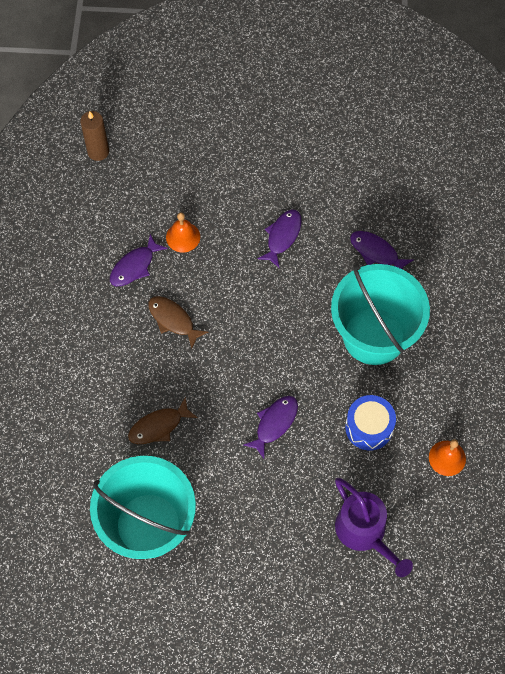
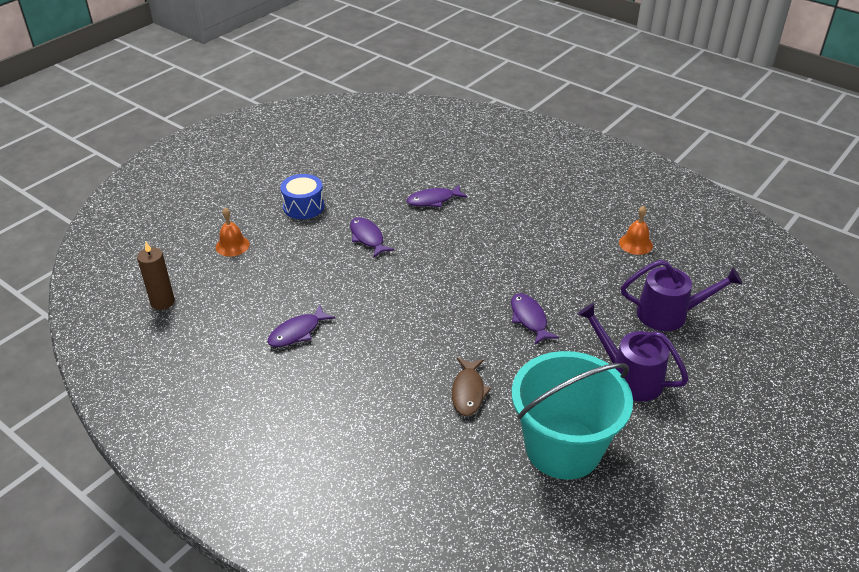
camera: 55 degrees left, 25 degrees down
purple fish [110,234,168,286] -> purple fish turned 60 degrees clockwise [267,304,335,347]
brown fish [148,296,208,349] -> none
orange bell [166,212,200,252] -> orange bell moved to [216,207,250,257]
turquoise bucket [331,264,430,365] -> none
blue drum [345,395,396,450] -> blue drum moved to [280,174,325,219]
none -> purple watering can [577,303,689,402]

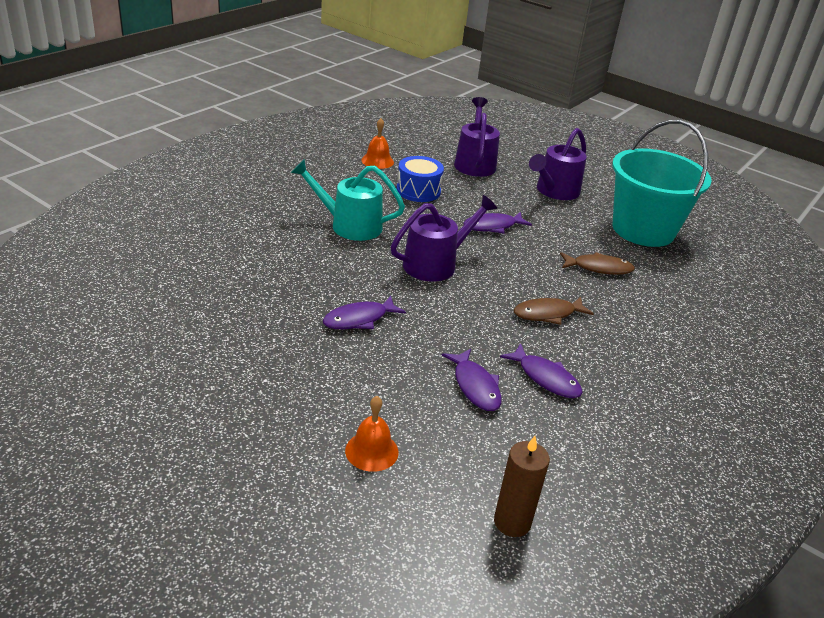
camera: 95 degrees left, 5 degrees down
blue drum [280,174,325,219] -> blue drum moved to [397,156,444,202]
purple fish [406,185,467,207] -> purple fish moved to [442,349,502,411]
none -> turquoise watering can [291,159,405,241]
none -> purple watering can [391,195,497,282]
none -> brown fish [514,297,594,325]

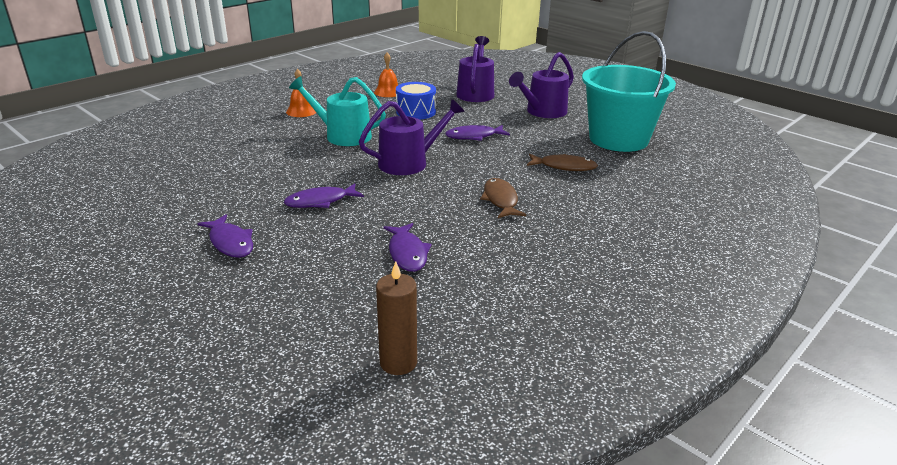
camera: 10 degrees right, 5 degrees down
orange bell [345,396,399,472] -> orange bell moved to [286,69,316,117]
purple fish [500,343,583,398] -> purple fish moved to [197,215,253,258]
brown fish [514,297,594,325] -> brown fish turned 90 degrees clockwise [480,178,526,218]

